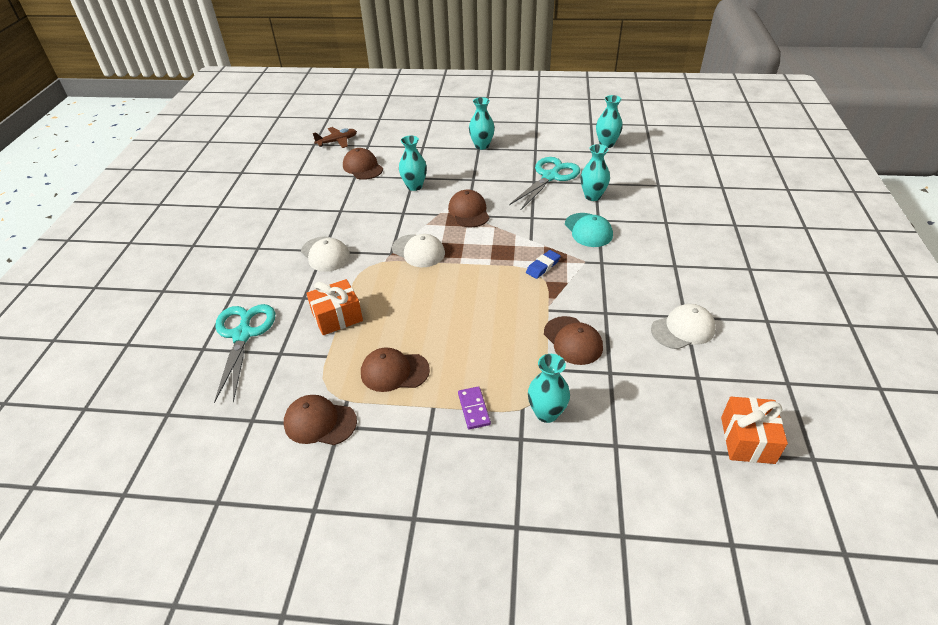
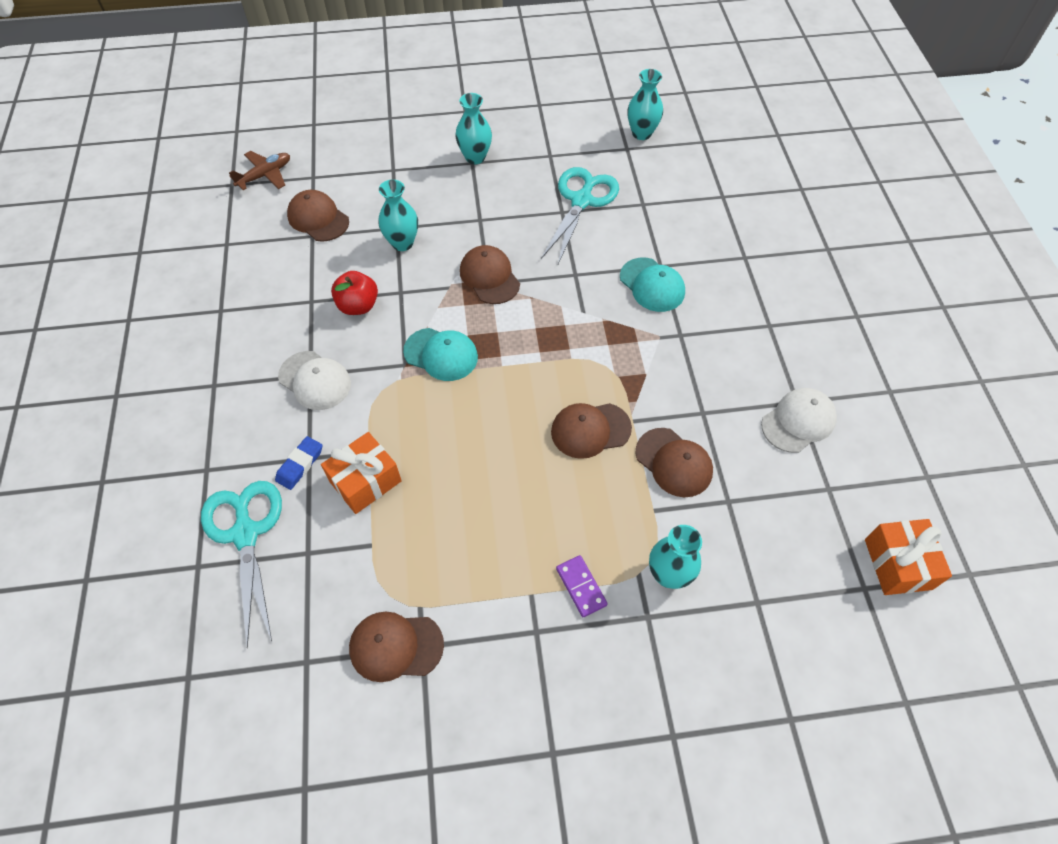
camera: 15 degrees left, 15 degrees up
brown cap [361,347,430,392] -> brown cap moved to [551,403,632,459]
white cap [392,234,445,267] -> turquoise cap [403,328,478,381]
blue eraser [526,250,561,279] -> blue eraser moved to [275,436,322,490]
turquoise vase [581,144,610,201] -> none
none -> red apple [331,271,378,315]

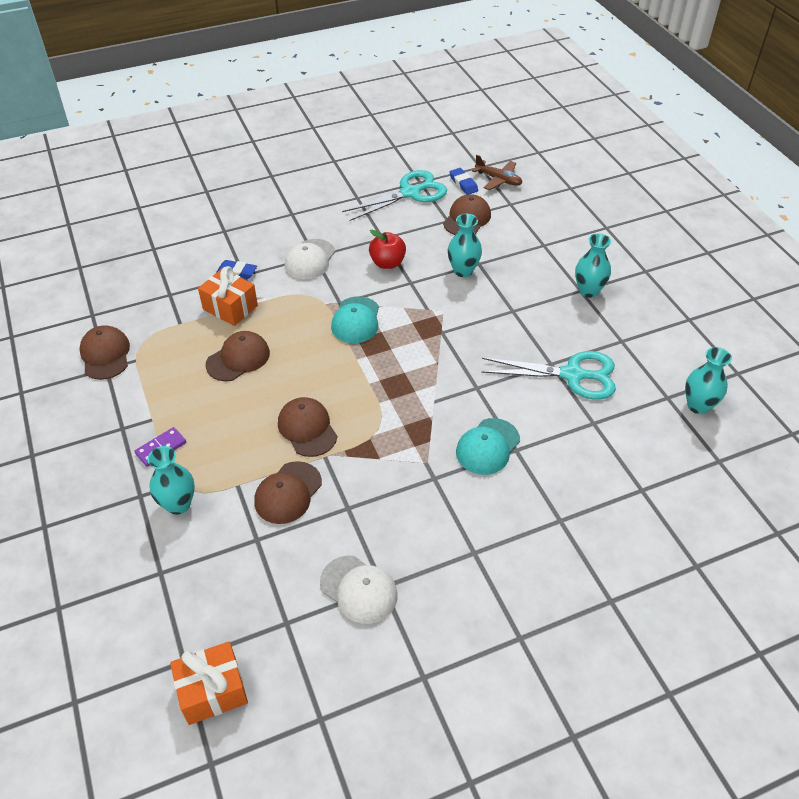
camera: 75 degrees right, 10 degrees down
turquoise scissors [201,481,282,649] -> turquoise scissors moved to [342,170,447,221]
brown cap [460,245,520,304] -> brown cap moved to [206,331,270,381]
none -> blue eraser [449,168,478,195]

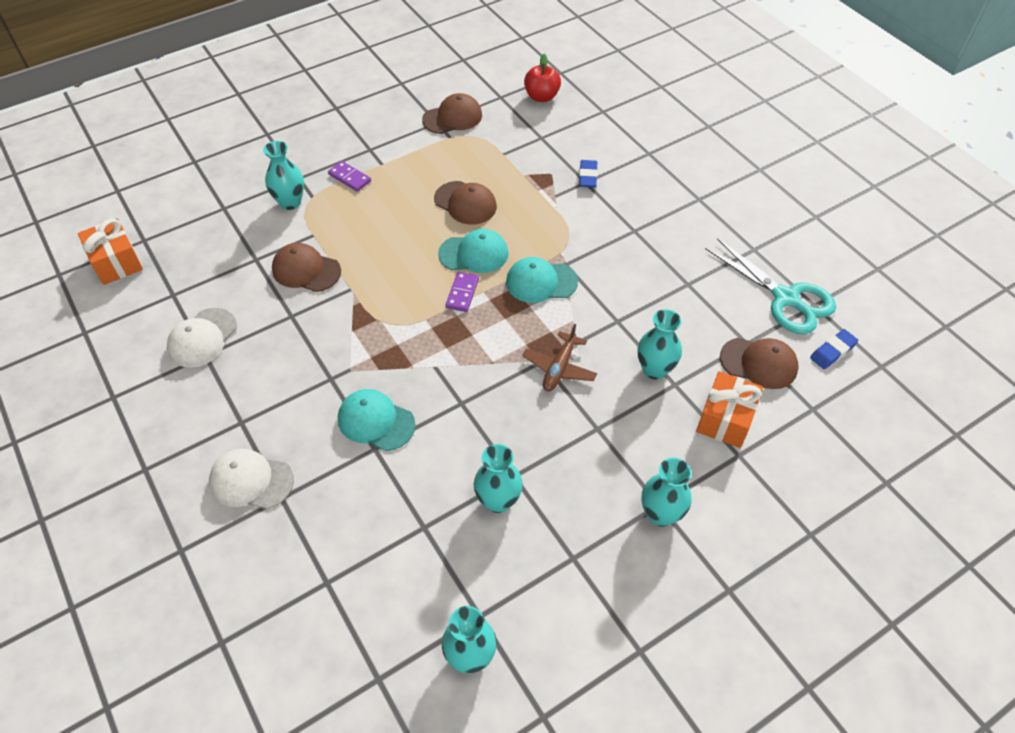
camera: 80 degrees right, 5 degrees up
orange gift [198,266,258,326] -> orange gift moved to [696,371,763,448]
brown cap [278,397,337,457] -> none
white cap [285,239,335,279] -> white cap moved to [209,449,294,509]
red apple [369,230,406,269] -> red apple moved to [524,54,561,102]
brown plane [472,155,522,191] -> brown plane moved to [522,323,597,391]
turquoise scissors [481,351,616,400] -> turquoise vase [473,444,523,513]
none -> turquoise cap [438,229,509,273]
none -> purple domino [445,272,479,312]

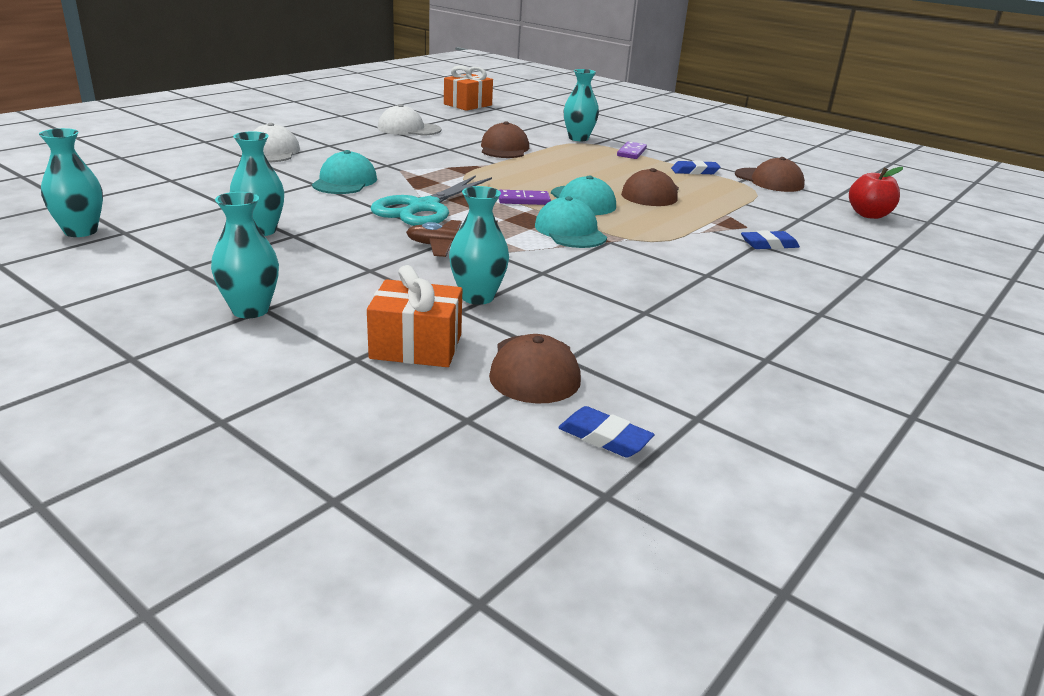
camera: 70 degrees right, 25 degrees down
turquoise scissors [705,238,836,334] -> turquoise scissors moved to [370,175,492,226]
none -> blue eraser [671,160,720,174]

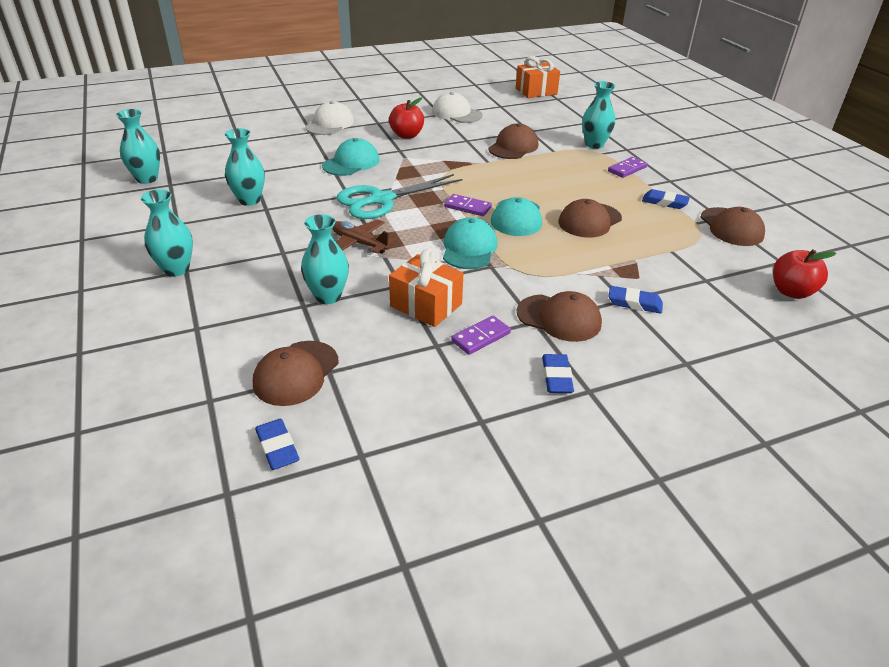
camera: 30 degrees right, 10 degrees up
orange gift [367,265,462,367] -> orange gift moved to [389,249,463,327]
none -> red apple [389,97,424,139]
none -> purple domino [451,316,511,355]
none -> brown cap [517,291,602,342]
none -> blue eraser [542,354,574,393]

